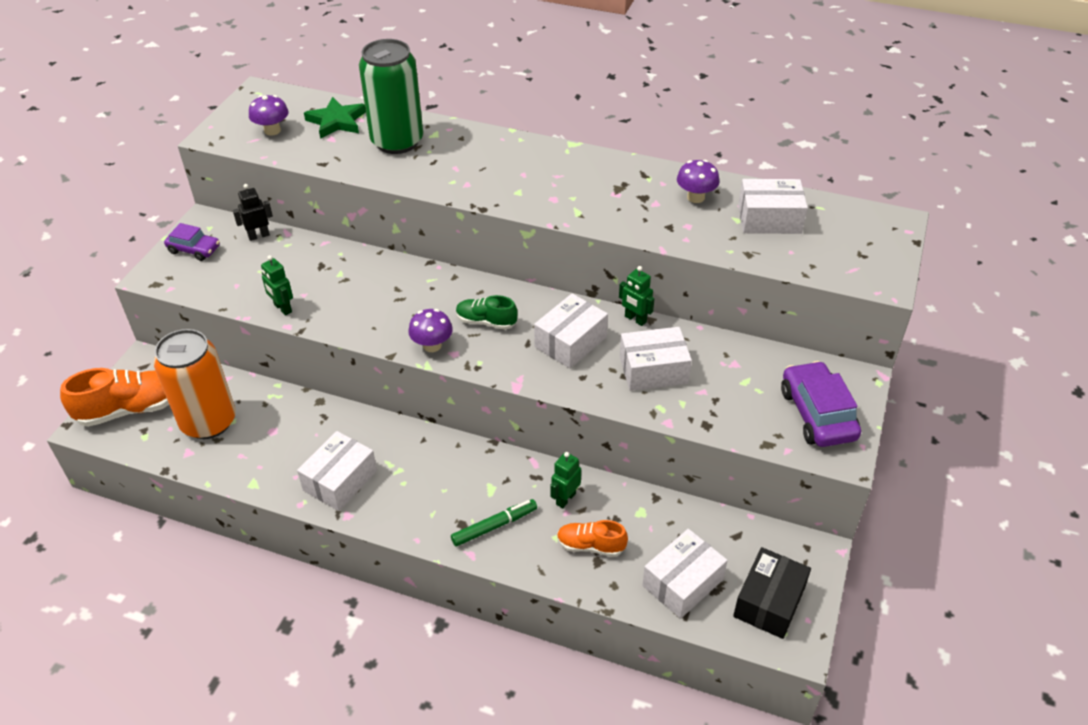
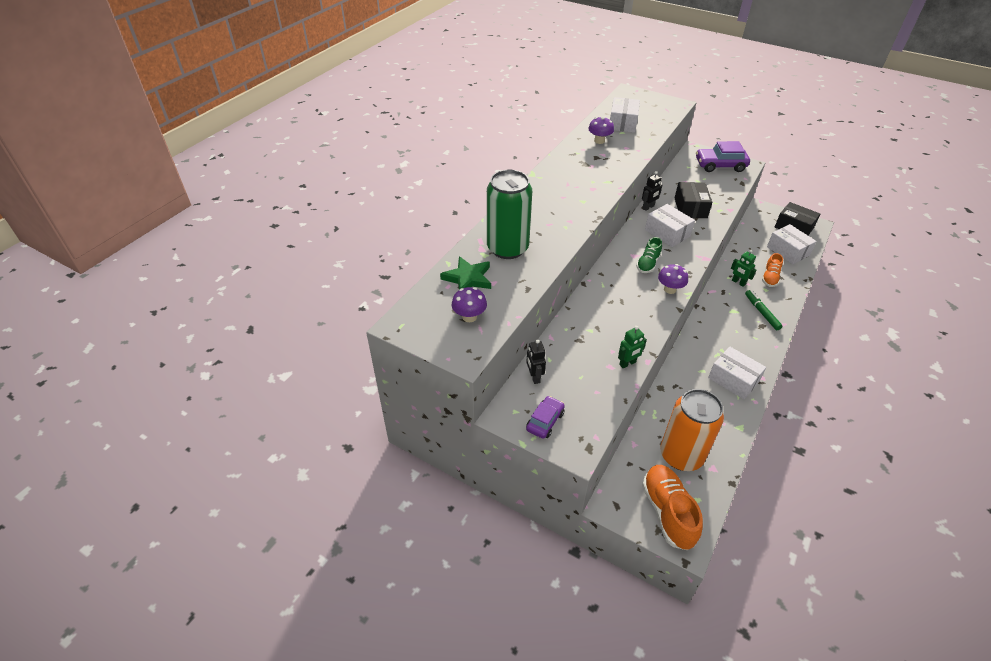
camera: 80 degrees left, 0 degrees up
green robot [619,266,654,326] -> black robot [642,171,662,211]
white box [620,327,692,391] -> black box [675,182,712,218]

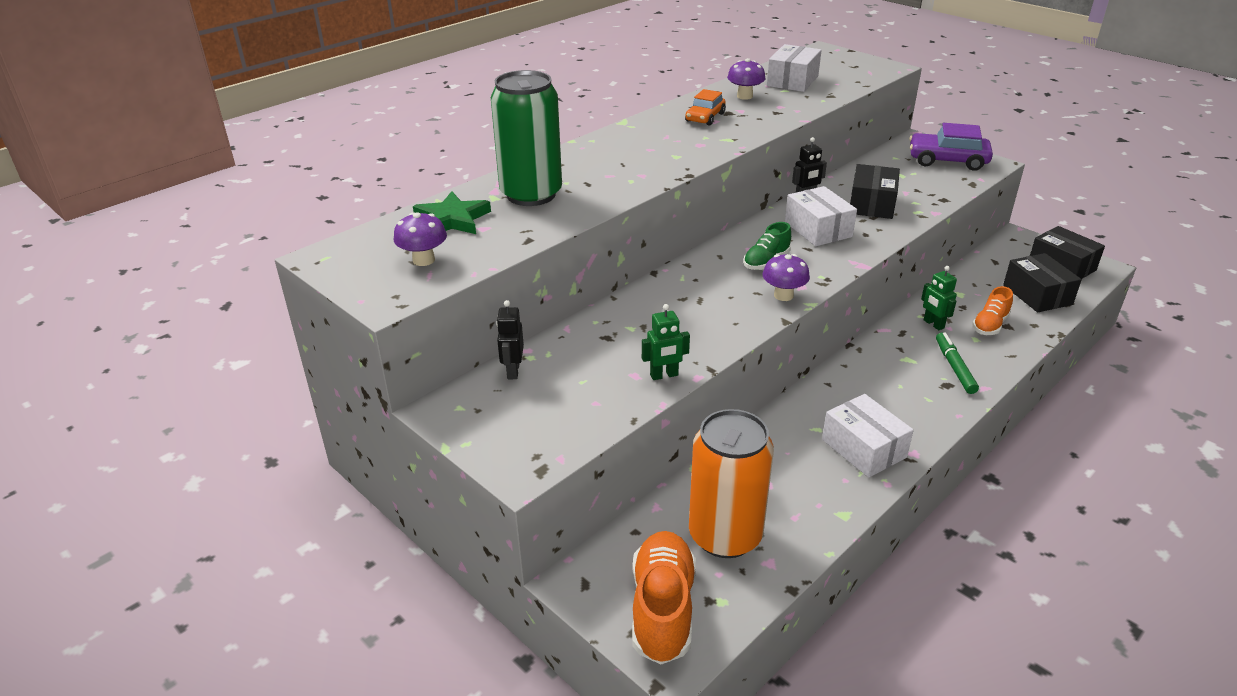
camera: 15 degrees right, 10 degrees down
purple car [526,396,565,439] -> none
white box [767,224,817,264] -> black box [1003,253,1082,312]
none -> orange car [685,89,726,126]

